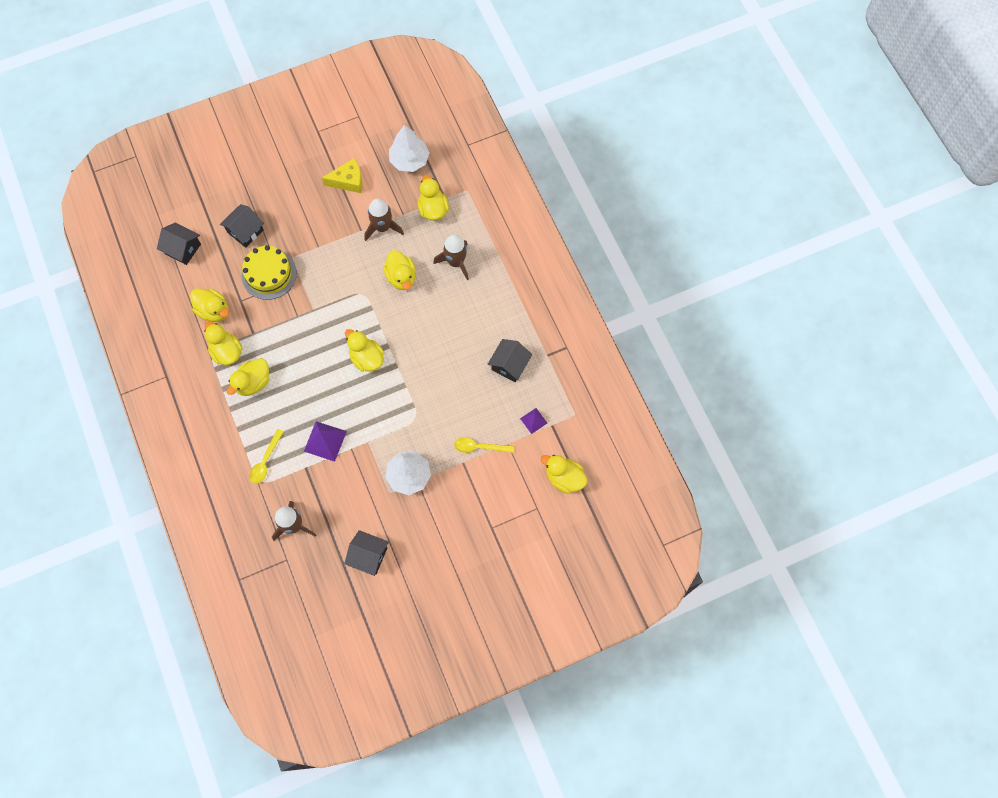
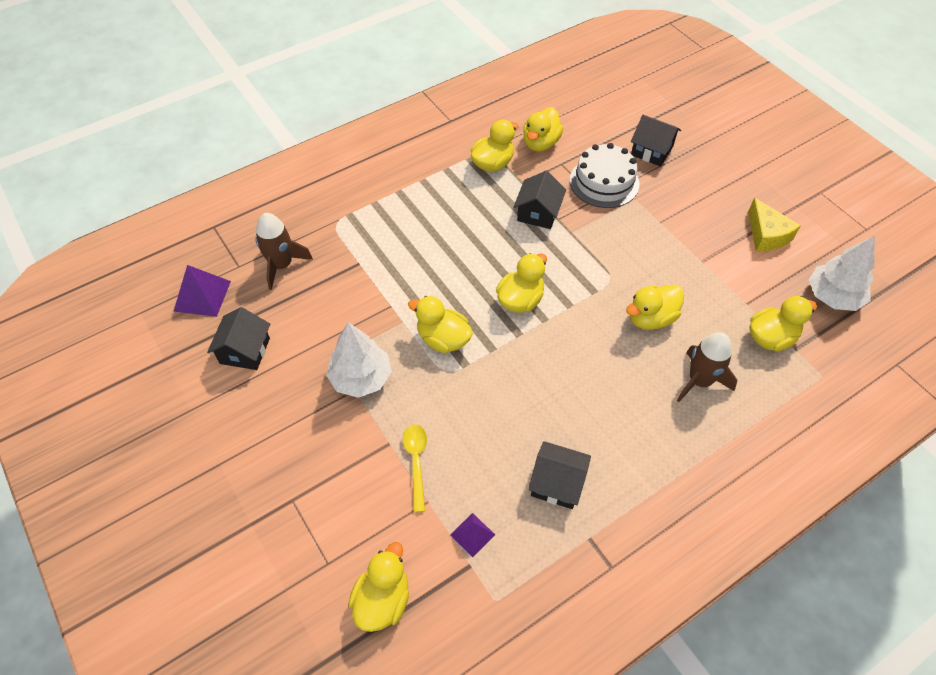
camera: 80 degrees right, 15 degrees down
black house [157,222,201,265] -> black house moved to [513,171,566,229]
yellow duck [226,358,270,396] -> yellow duck moved to [408,296,473,353]
yellow cake [242,245,297,300] -> white cake [570,143,640,208]
yellow spoon [249,429,284,484] -> none
purple pyramid [304,421,347,462] -> purple pyramid moved to [174,265,231,317]
brown rocket [364,198,404,241] -> none

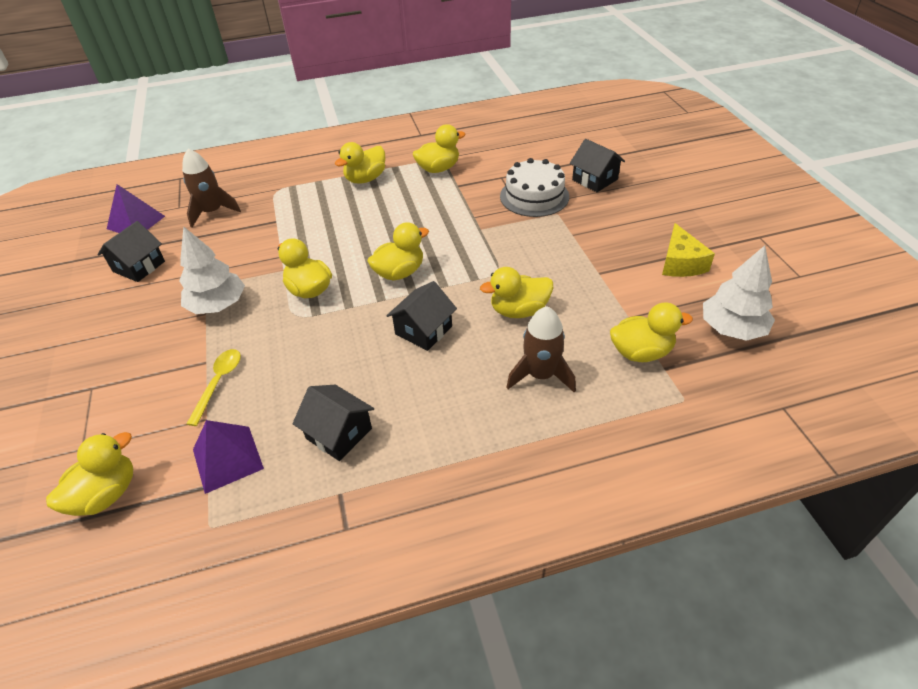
camera: 20 degrees right, 10 degrees down
purple pyramid [450,513,495,557] -> purple pyramid [193,420,264,494], size x1.67
black house [513,171,566,229] -> black house moved to [386,281,457,351]
yellow duck [523,107,563,152] -> yellow duck moved to [335,142,385,183]

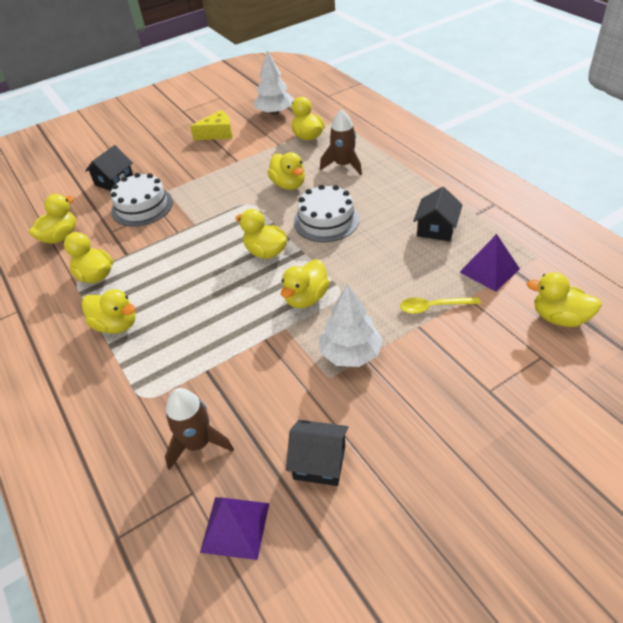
camera: 105 degrees left, 0 degrees up
black house [386,281,457,351] -> white cake [294,184,359,242]
none -> yellow duck [29,194,76,244]

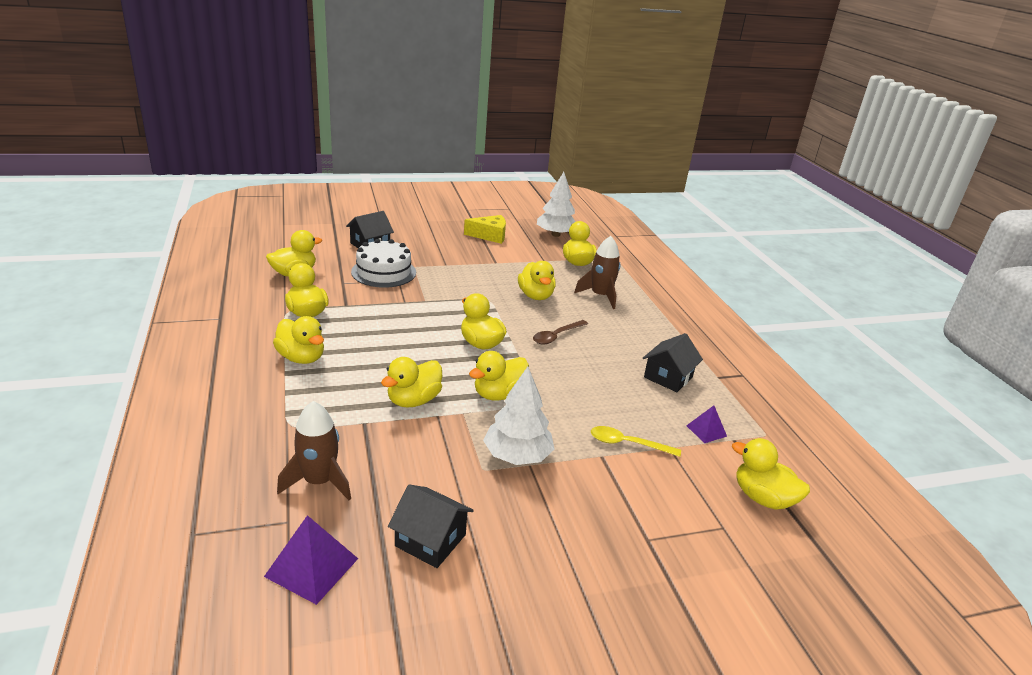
camera: 10 degrees right, 15 degrees down
white cake [294,184,359,242] -> brown spoon [533,320,588,344]
purple pyramid [460,234,520,292] -> purple pyramid [686,405,727,443], size x0.60
none -> yellow duck [381,357,443,408]

